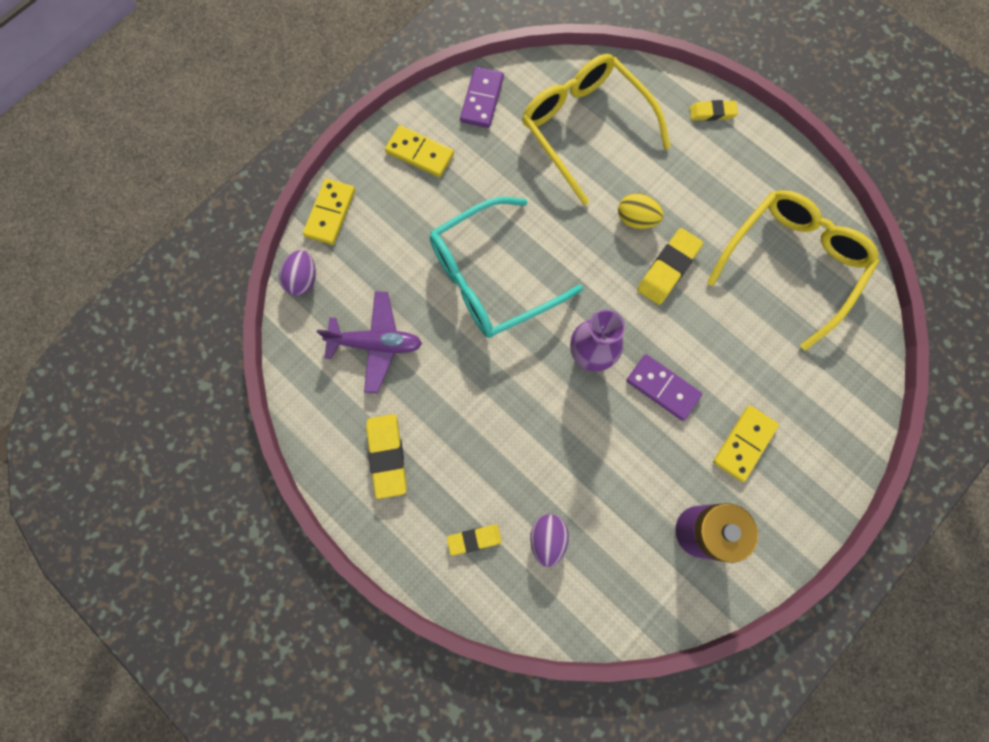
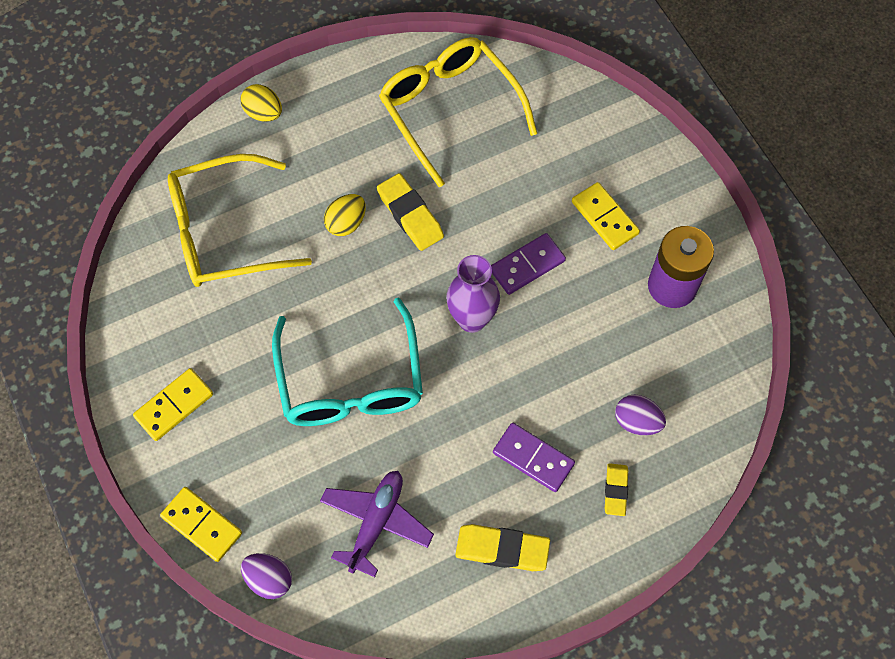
camera: 70 degrees left, 10 degrees down
purple domino [460,67,504,128] -> purple domino moved to [493,423,575,492]
yellow eraser [690,100,738,121] -> yellow egg [241,84,282,122]

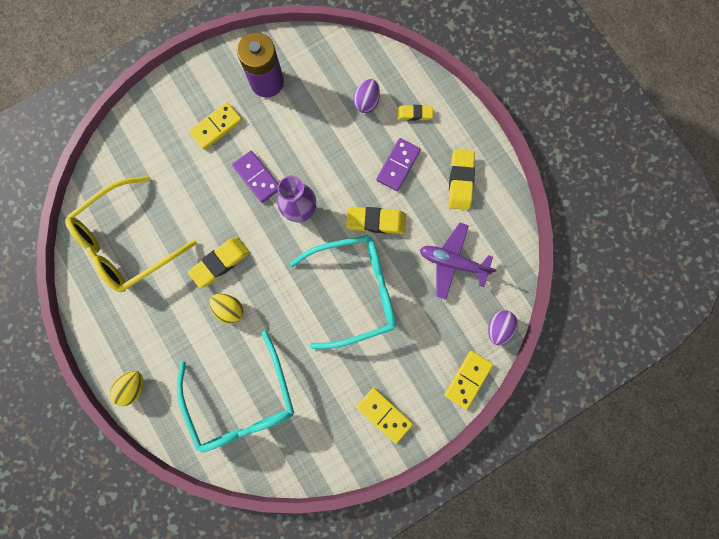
camera: 95 degrees left, 15 degrees up
yellow glasses [168,154,312,287] -> turquoise glasses [177,330,294,452]
none -> yellow eraser [346,207,406,234]

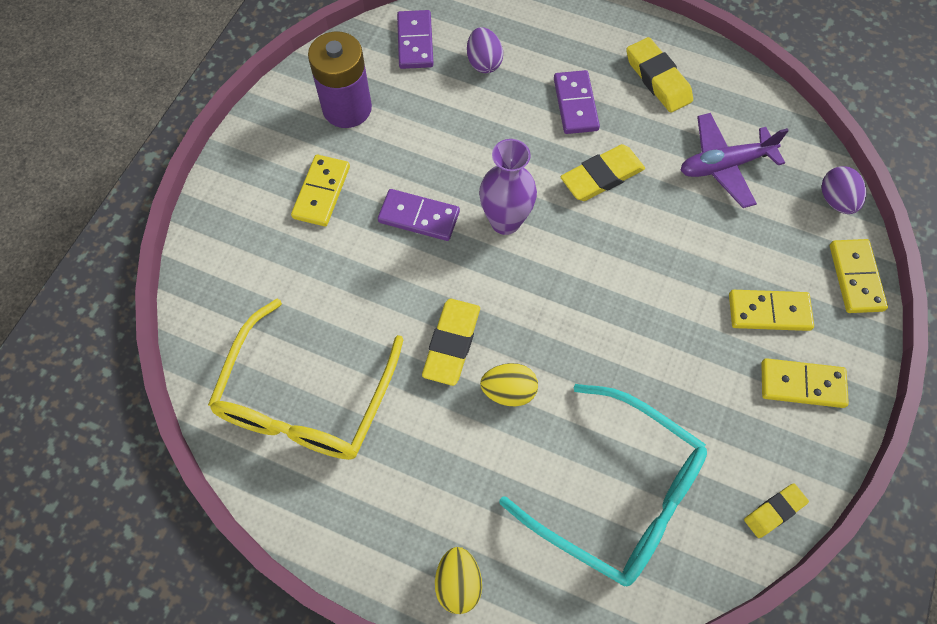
camera: 35 degrees left, 15 degrees down
turquoise glasses [289,235,396,349] -> none
yellow eraser [397,105,433,121] -> yellow eraser moved to [744,483,809,538]
none -> purple domino [397,10,434,69]
none -> yellow domino [729,290,814,331]

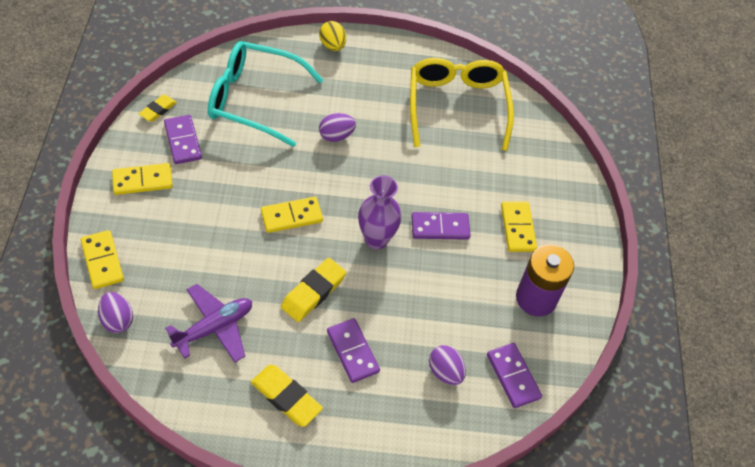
camera: 155 degrees right, 10 degrees down
yellow eraser [422,299,480,386] -> none
yellow egg [480,363,538,406] -> purple egg [319,113,356,142]
yellow domino [729,290,814,331] -> yellow domino moved to [261,197,323,233]
none -> purple domino [164,115,202,164]

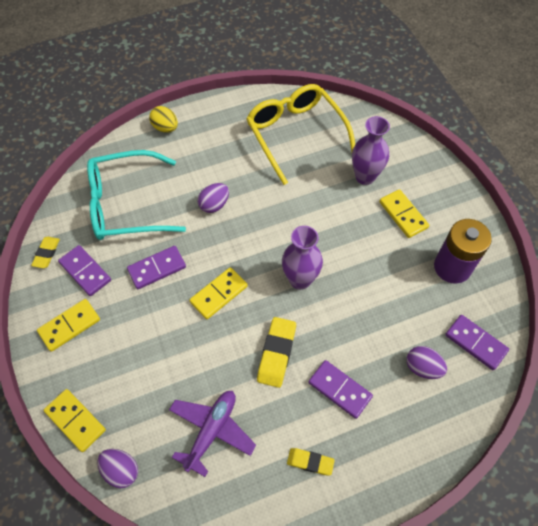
camera: 20 degrees left, 5 degrees up
yellow eraser [251,365,323,427] -> yellow eraser [287,448,335,476], size x0.62
purple domino [412,212,471,240] -> purple domino moved to [127,246,186,289]
none -> purple vase [352,116,390,185]

